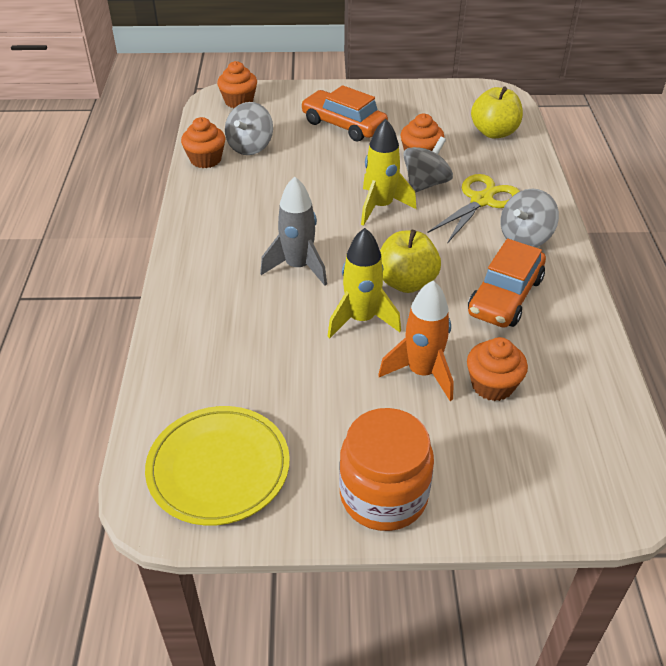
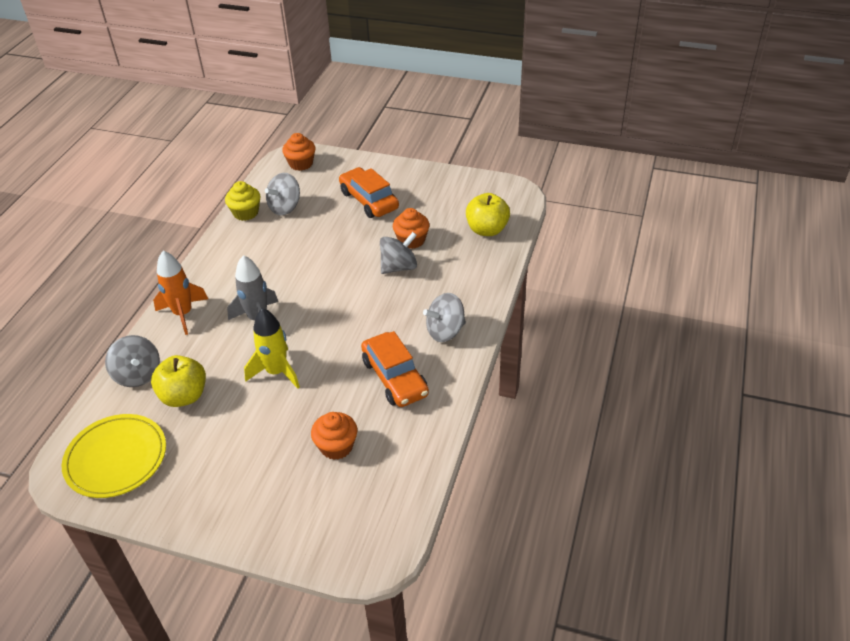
camera: 20 degrees right, 0 degrees up
orange cupcake [181,117,225,168] -> yellow cupcake [225,181,260,221]
orange jar [339,408,434,531] -> none
yellow rocket [361,119,416,226] -> none
orange rocket [378,281,454,401] -> orange rocket moved to [153,251,208,335]
yellow apple [380,230,441,293] -> yellow apple moved to [151,355,206,407]
yellow scissors [427,174,520,243] -> none
orange car [468,239,546,328] -> orange car turned 75 degrees counterclockwise [361,331,429,407]
none -> grey spinning top [105,335,160,387]

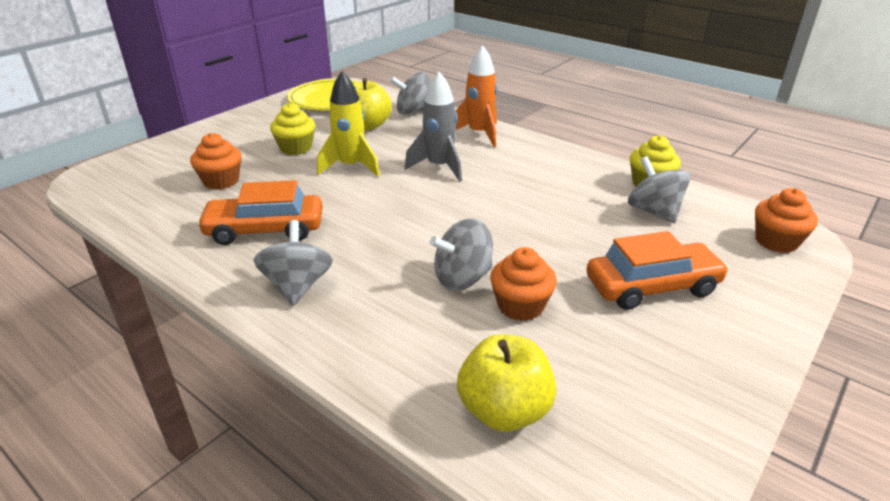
camera: 110 degrees right, 10 degrees down
grey spinning top [380,232,417,274] -> grey spinning top turned 75 degrees clockwise [430,219,493,291]
none -> yellow cupcake [270,103,315,155]

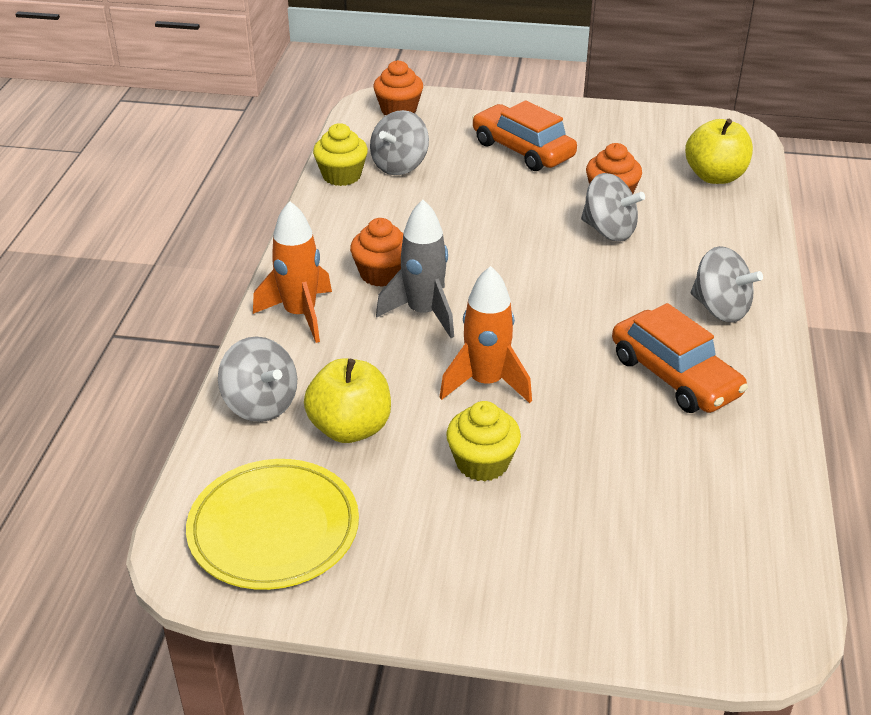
camera: 120 degrees left, 5 degrees up
orange cupcake [190,133,241,189] -> orange cupcake moved to [350,218,403,287]
grey spinning top [253,220,333,306] -> grey spinning top turned 105 degrees counterclockwise [691,246,763,323]
yellow rocket [317,71,380,176] -> orange rocket [440,266,532,403]

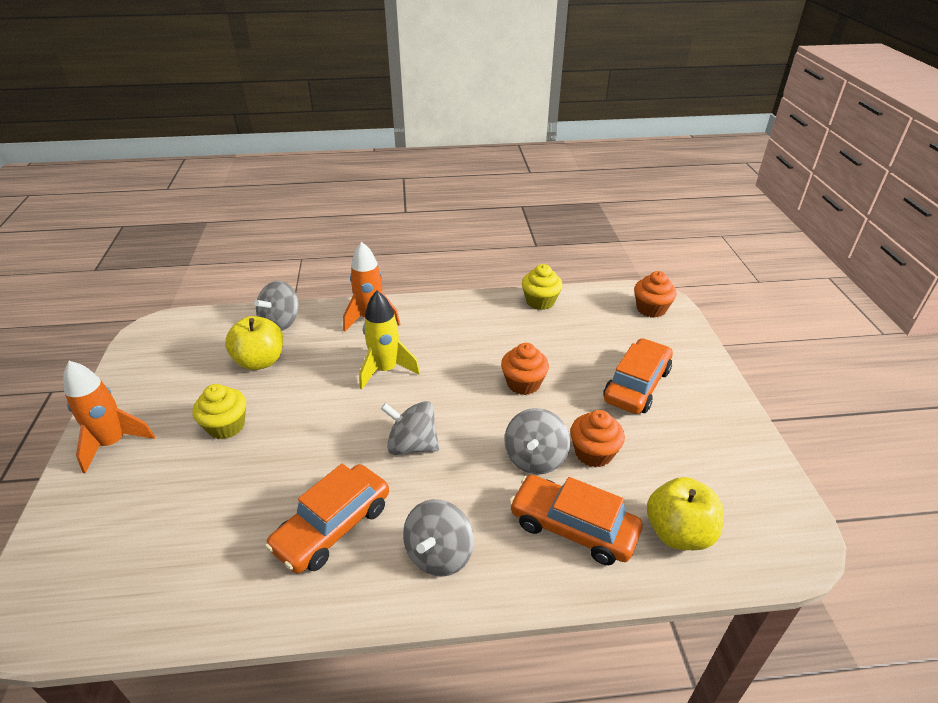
camera: 75 degrees right, 0 degrees up
yellow plate [186,459,359,590] -> none
orange cupcake [350,218,403,287] -> orange cupcake moved to [501,343,549,395]
grey spinning top [370,110,429,175] -> grey spinning top moved to [381,401,439,455]
grey rocket [376,200,454,338] -> yellow rocket [359,291,420,390]
orange rocket [440,266,532,403] -> orange rocket moved to [63,361,155,474]
none -> orange car [509,475,642,565]

